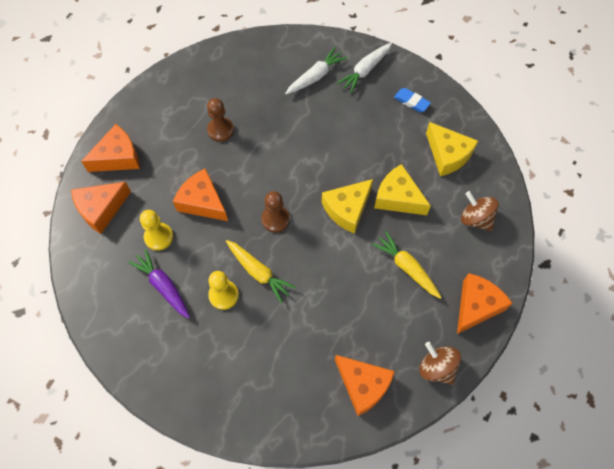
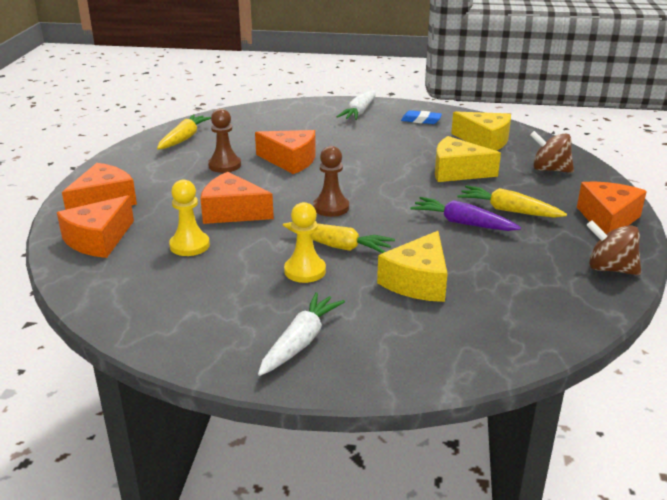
camera: 20 degrees left, 35 degrees down
purple carrot [128,249,190,319] -> purple carrot moved to [410,197,521,231]
white carrot [285,47,348,95] -> white carrot moved to [258,292,345,376]
yellow cheese [322,179,373,234] -> yellow cheese moved to [377,231,448,302]
orange cheese [335,355,395,416] -> orange cheese moved to [255,130,316,174]
none -> yellow carrot [157,114,211,150]

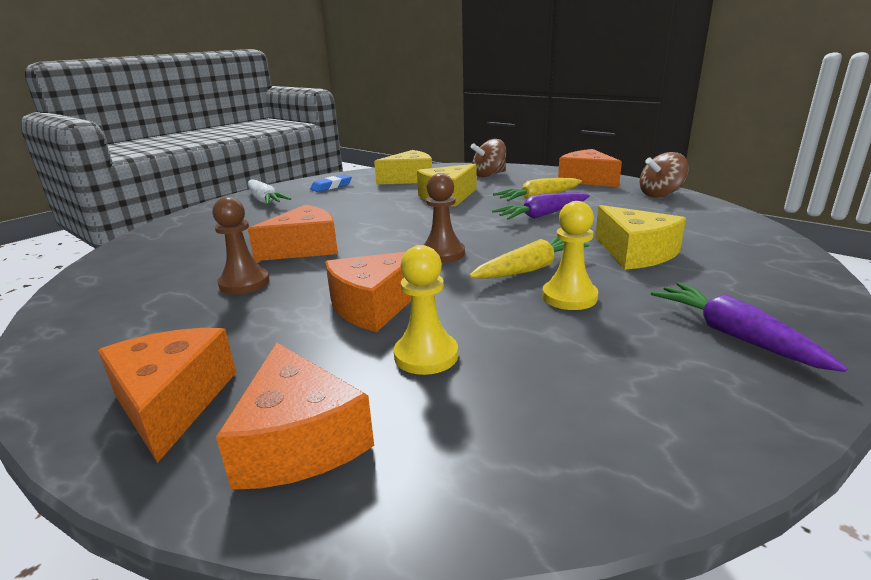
camera: 55 degrees left, 5 degrees down
yellow carrot [157,114,211,150] -> none
white carrot [258,292,345,376] -> purple carrot [651,282,848,372]

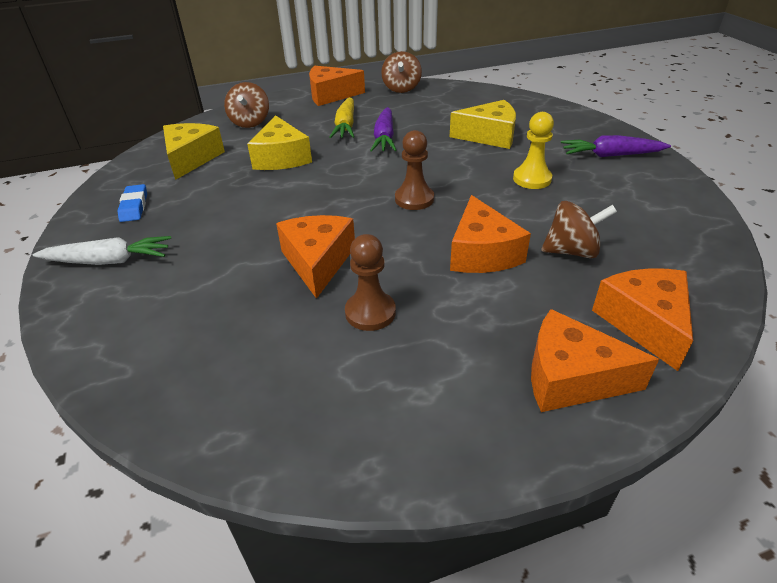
camera: 60 degrees left, 15 degrees up
orange cheese [216,343,374,490] -> orange cheese turned 105 degrees counterclockwise [592,268,693,371]
yellow pawn [394,245,458,375] -> brown spinning top [541,201,617,258]
yellow carrot [469,237,590,279] -> none

